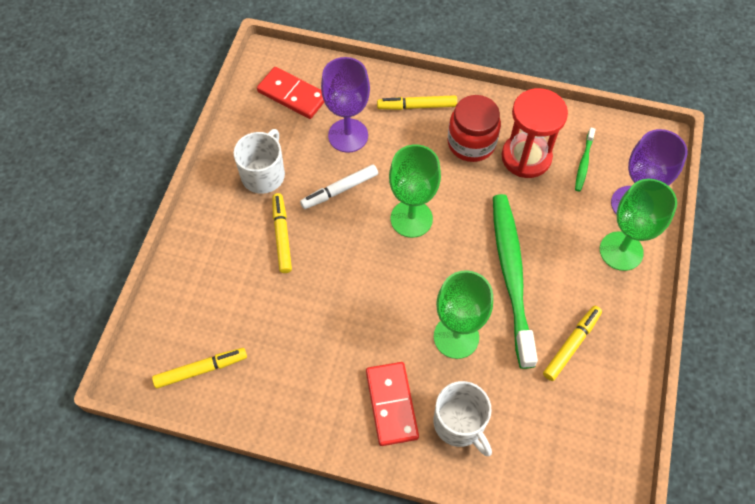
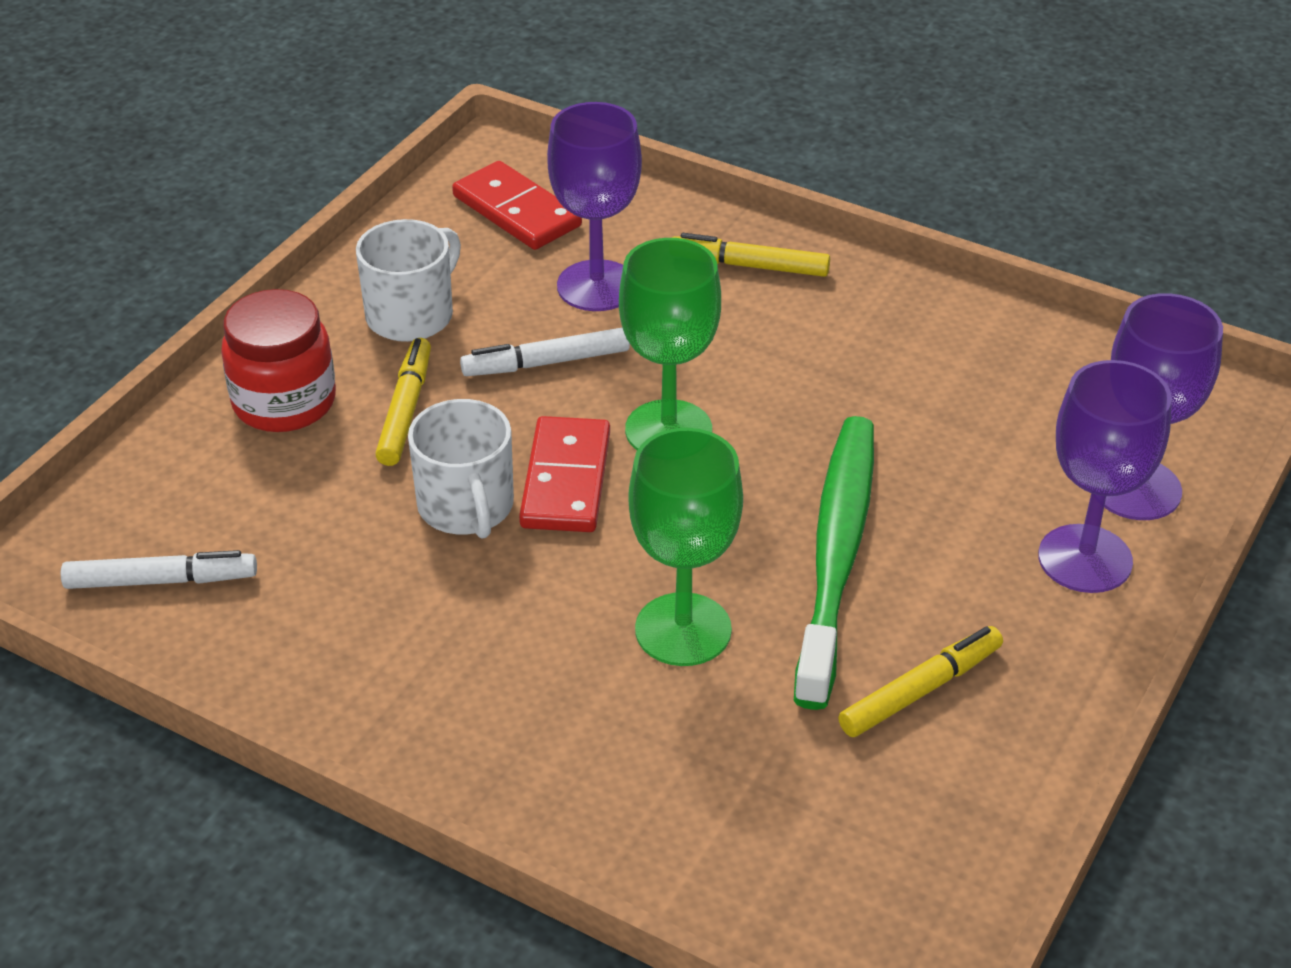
camera: 15 degrees right, 20 degrees down
yellow marker [152,348,247,389] -> white marker [61,550,257,589]
red domino [366,362,419,446] -> red domino moved to [519,416,610,532]
white mug [433,381,492,456] -> white mug moved to [408,399,514,539]
red jar [448,95,501,162] -> red jar moved to [221,289,336,432]
red hourglass [502,88,568,178] -> none
green toothbrush [575,128,596,192] -> none
green goblet [600,179,677,271] -> purple goblet [1038,360,1172,593]

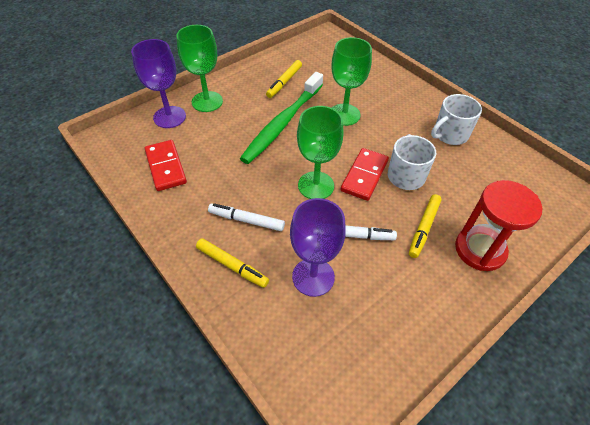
camera: 160 degrees left, 10 degrees up
white marker [61,550,257,589] -> white marker moved to [208,203,285,231]
red jar [221,289,336,432] -> red hourglass [455,180,542,271]
white mug [356,219,461,342] -> white mug moved to [431,94,482,145]
red domino [452,161,582,250] -> red domino moved to [145,140,187,191]
yellow marker [838,626,1003,737] -> yellow marker turned 45 degrees counterclockwise [266,60,302,98]
purple goblet [1038,360,1172,593] -> green goblet [176,25,223,112]

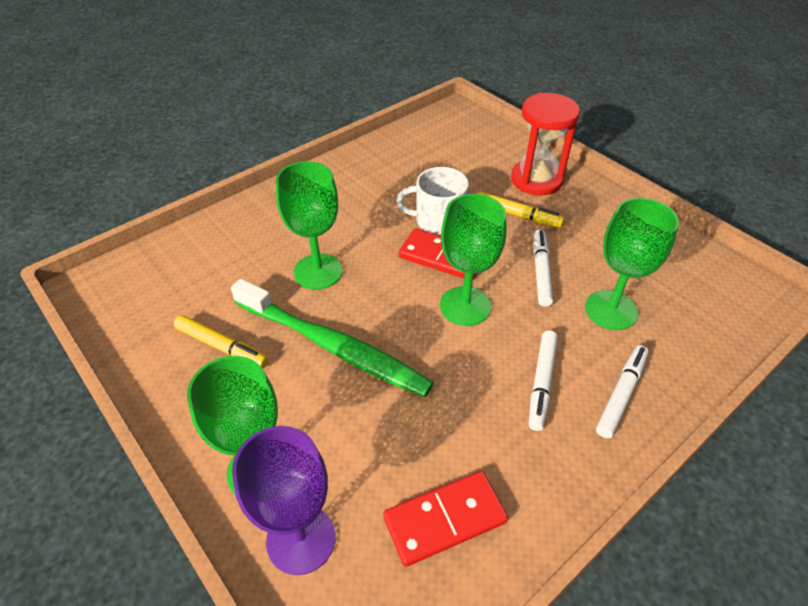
camera: 90 degrees left, 5 degrees down
yellow marker [196,238,269,288] -> white marker [596,345,649,438]
purple goblet [290,198,346,297] -> green goblet [585,198,679,330]
white mug [431,94,482,145] -> none

